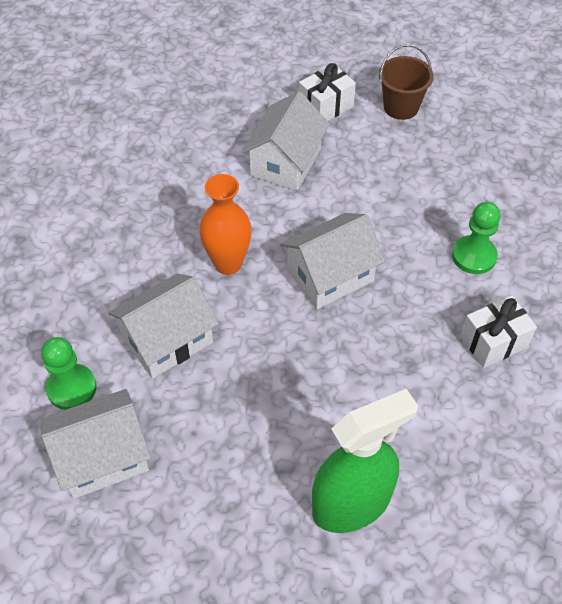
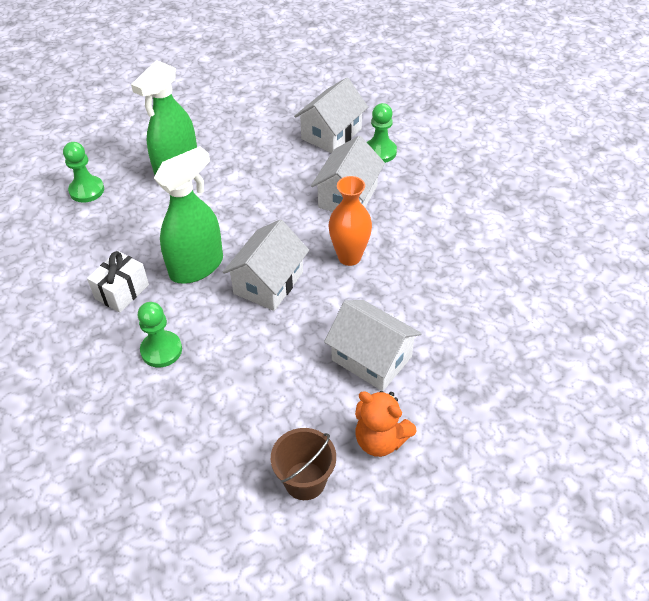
camera: 150 degrees right, 5 degrees down
white house [241,92,330,191] -> white house turned 45 degrees counterclockwise [324,300,422,391]
white gift [299,63,356,121] -> orange teddy bear [355,391,417,457]
none -> green pawn [63,142,104,203]
none -> green spray bottle [154,146,223,284]

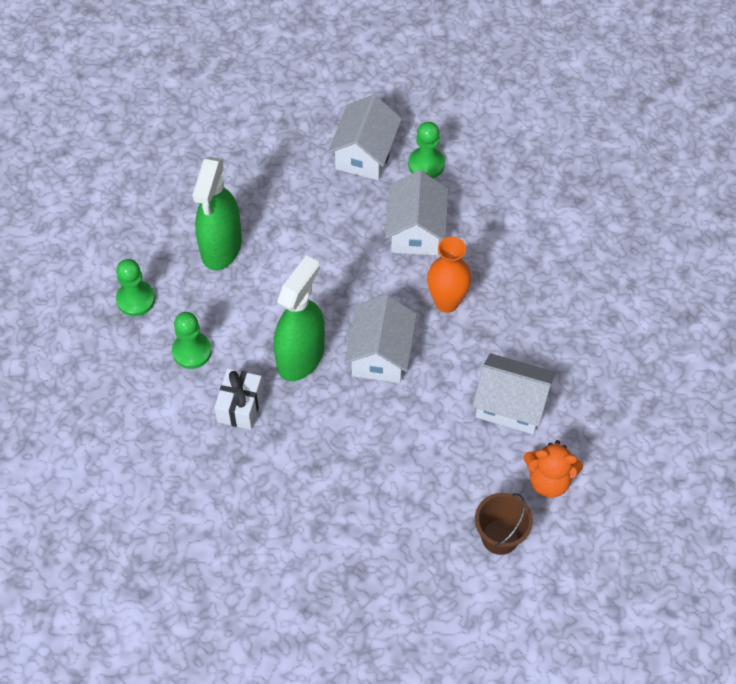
camera: 20 degrees left, 10 degrees up
green pawn [138,302,182,367] -> green pawn moved to [172,312,212,369]

